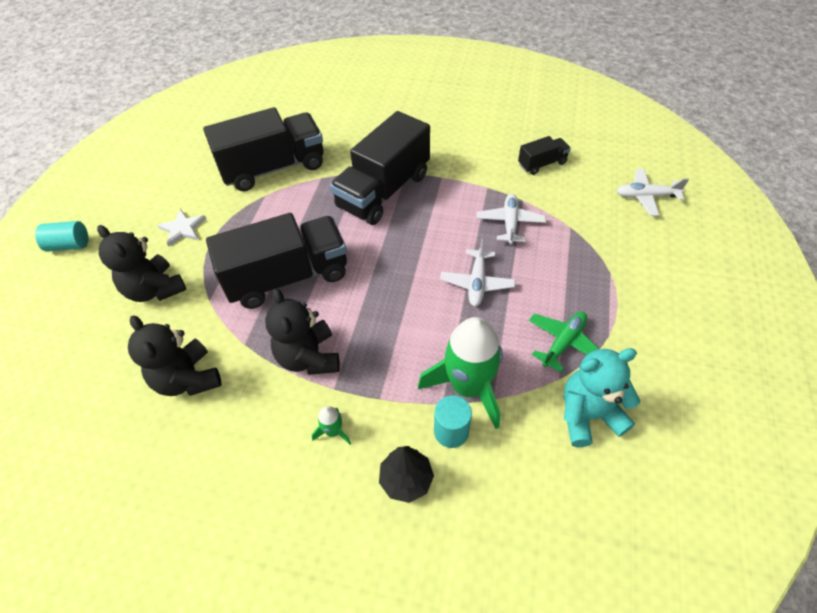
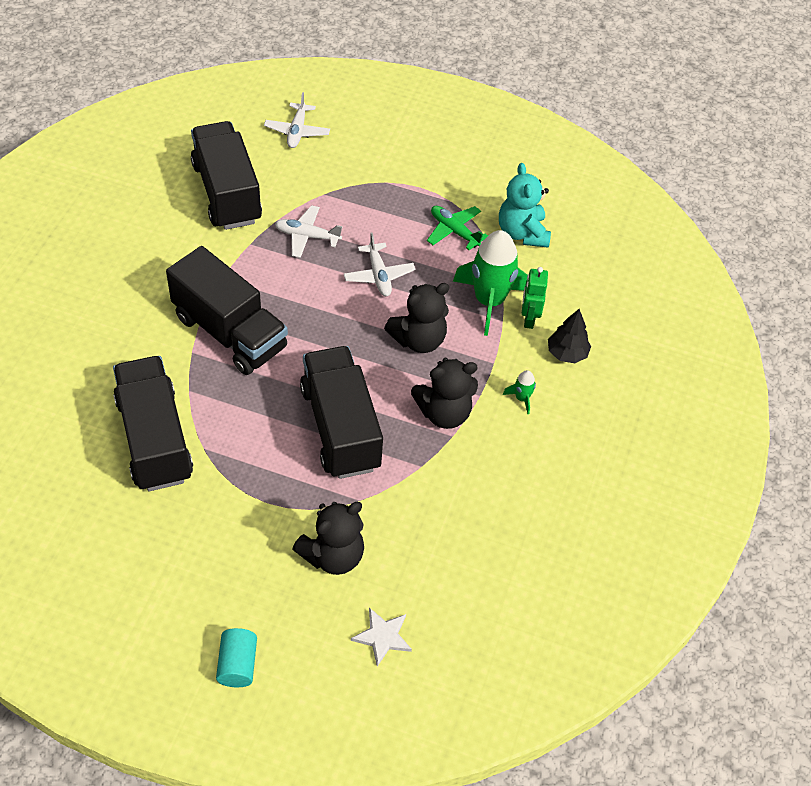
camera: 90 degrees left, 0 degrees up
black teddy bear [128,316,222,396] -> black teddy bear moved to [384,283,450,353]
white star [157,209,206,246] -> white star moved to [351,608,412,666]
turquoise cylinder [434,395,472,448] -> green robot [522,267,548,329]
white plane [440,238,515,306] -> white plane turned 60 degrees clockwise [344,233,415,296]
black truck [518,136,571,175] -> black truck [191,121,262,230], size x2.14

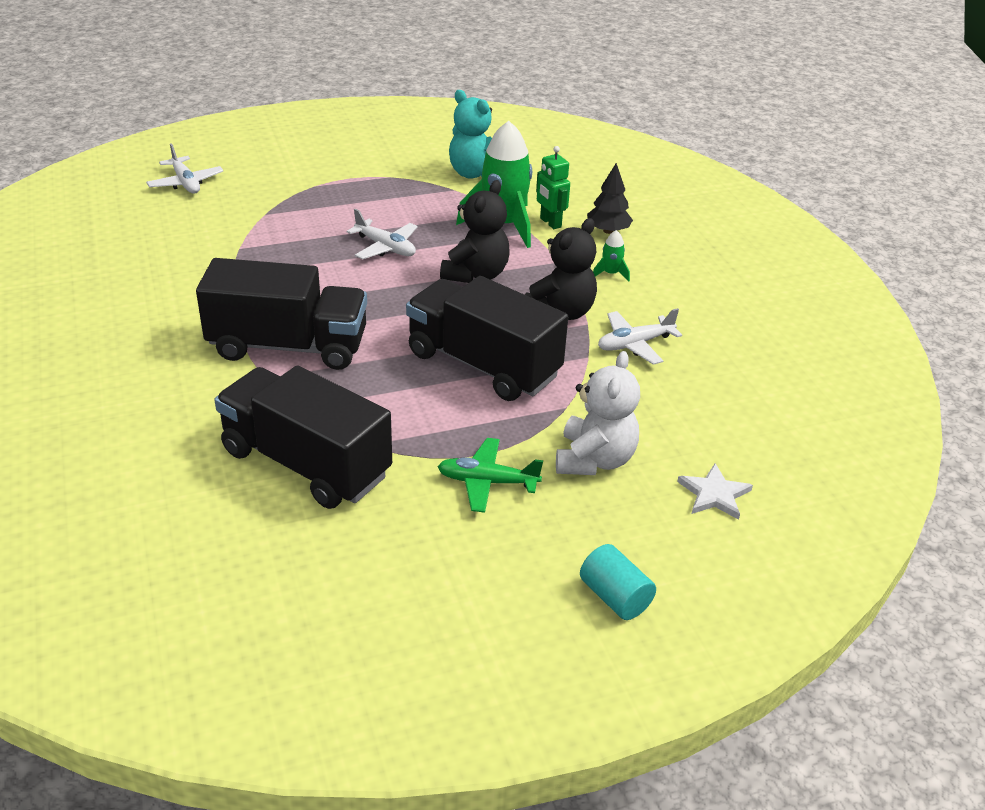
camera: 35 degrees left, 15 degrees down
black truck [191,121,262,230] -> none
white plane [275,205,342,258] -> white plane moved to [598,308,682,365]
black teddy bear [292,502,364,575] -> white teddy bear [556,351,640,475]
green plane [427,206,488,250] -> green plane moved to [437,438,543,513]

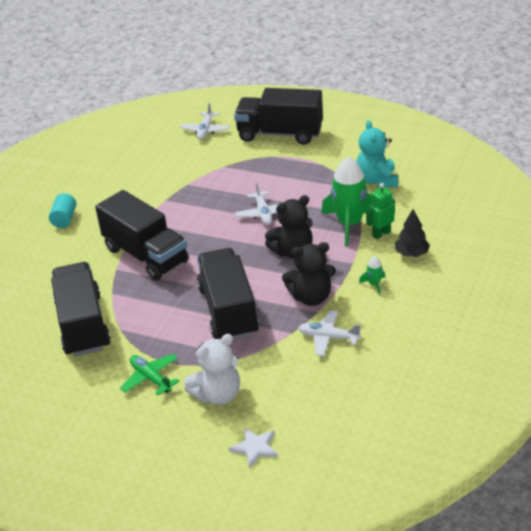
camera: 45 degrees right, 0 degrees up
green robot [536,146,570,229] -> green robot turned 45 degrees clockwise [366,183,395,239]
turquoise cylinder [580,544,656,620] -> turquoise cylinder moved to [49,193,77,228]
none -> black truck [234,88,323,145]

